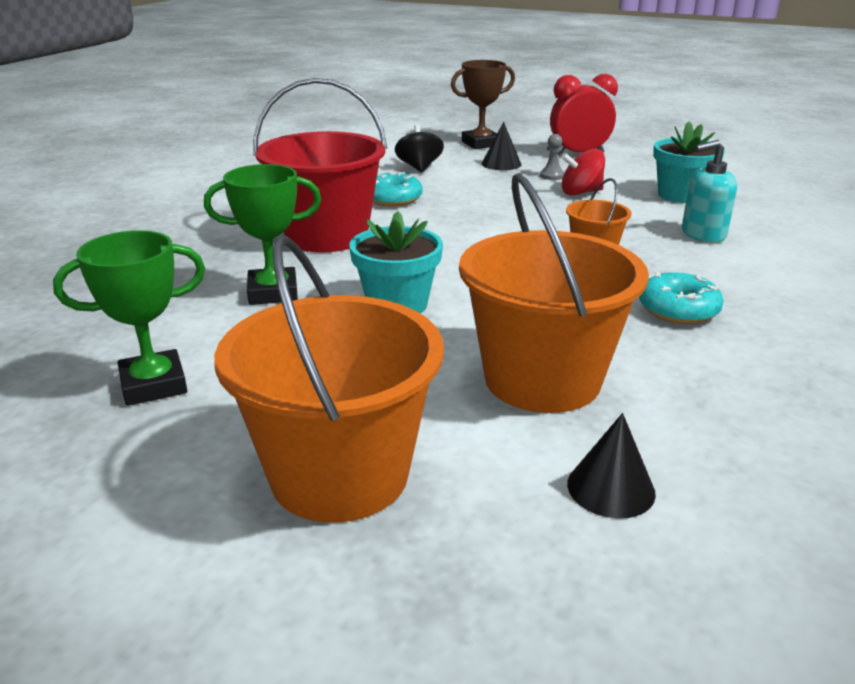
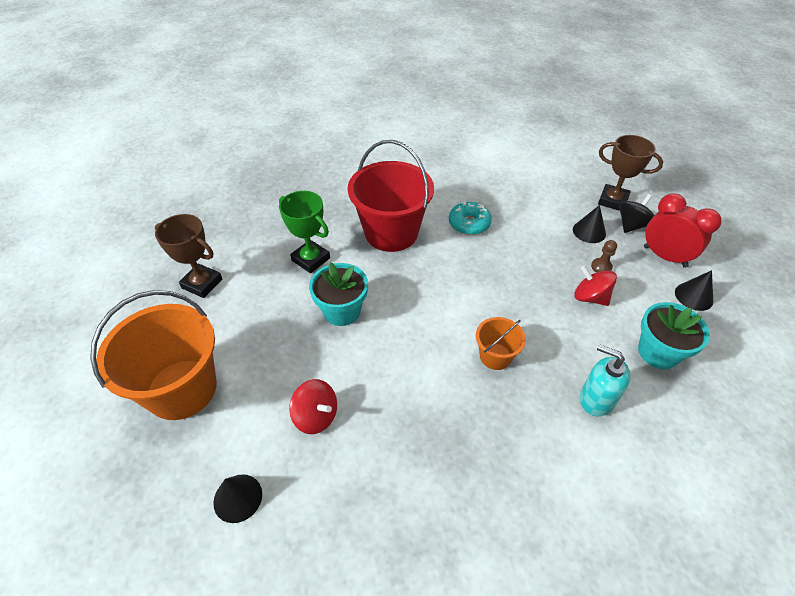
camera: 50 degrees right, 20 degrees up
green trophy [53,230,205,406] -> brown trophy [155,214,222,298]
black spinning top [395,125,444,173] -> black spinning top moved to [619,194,655,233]
orange bucket [459,173,649,413] -> red spinning top [289,379,337,434]
grey pawn [540,134,564,180] -> brown pawn [591,240,617,273]
turquoise donut [639,272,724,324] -> none
none -> black cone [675,270,713,311]

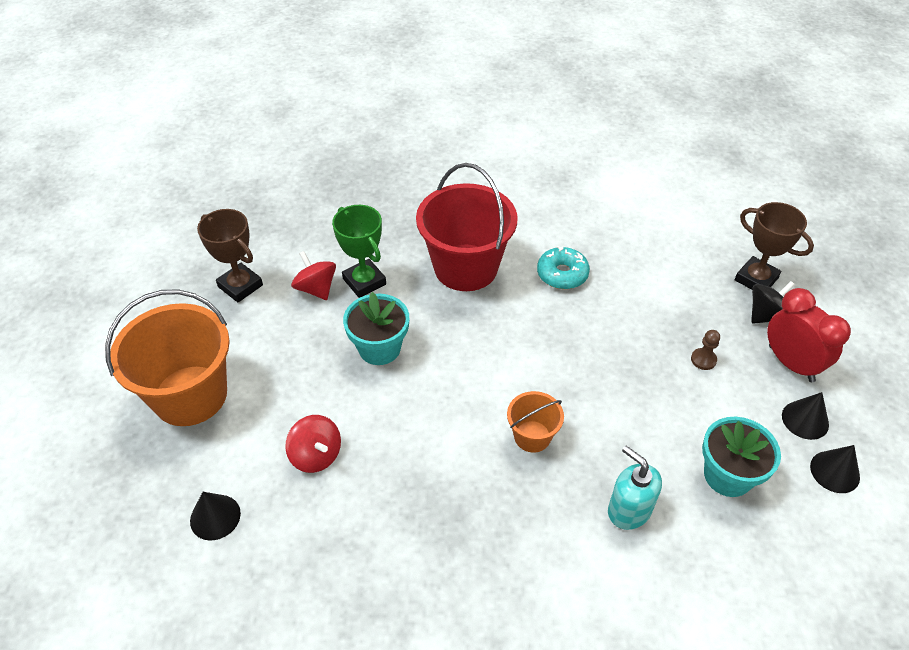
camera: 15 degrees right, 0 degrees up
black cone [573,205,606,243] -> black cone moved to [810,445,860,493]
red spinning top [574,265,617,306] -> red spinning top moved to [291,251,336,300]

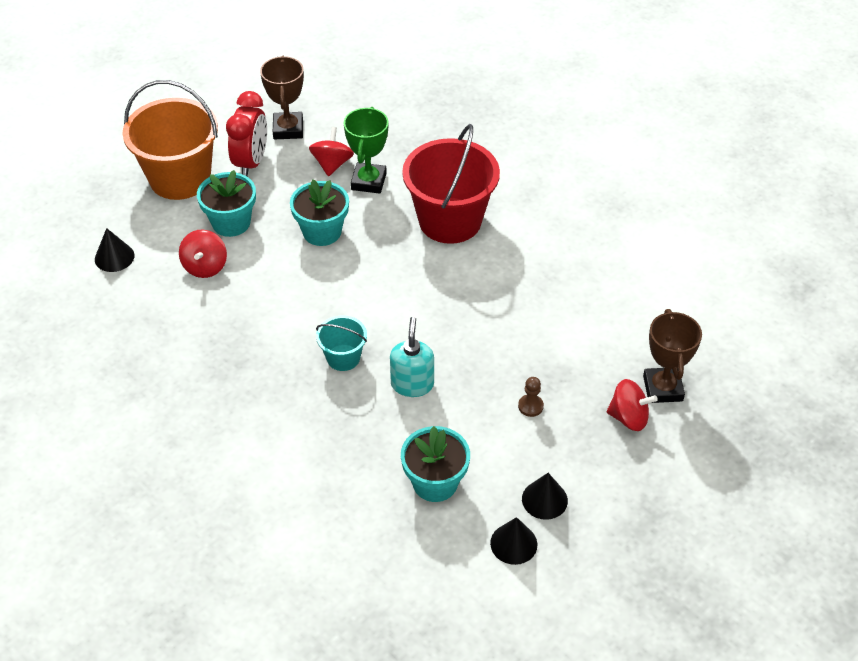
camera: 45 degrees right, 0 degrees up
orange bucket [507,391,564,453] -> turquoise bucket [316,316,367,371]
turquoise donut [537,246,590,289] -> none
turquoise soap dispenser [608,446,662,530] -> turquoise soap dispenser moved to [390,317,434,397]
black spinning top [751,281,795,324] -> red spinning top [607,379,658,431]
red clock [767,288,851,382] -> red clock moved to [226,91,267,176]
none -> turquoise flower pot [197,170,256,237]

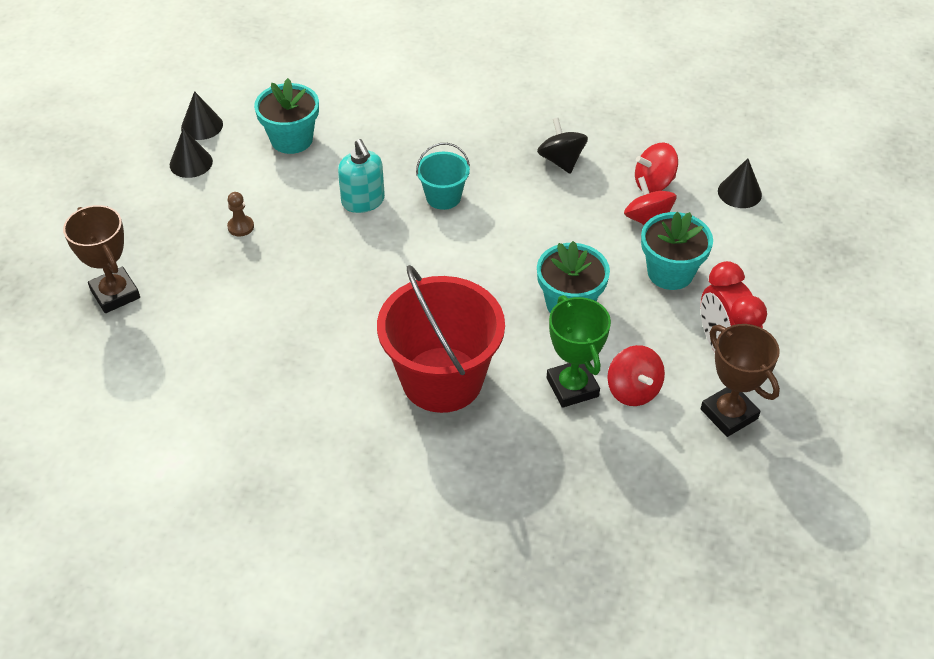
camera: 150 degrees right, 0 degrees up
orange bucket [123,80,218,200] -> none
red spinning top [607,379,658,431] -> red spinning top moved to [635,143,678,193]
none -> black spinning top [537,117,588,174]

